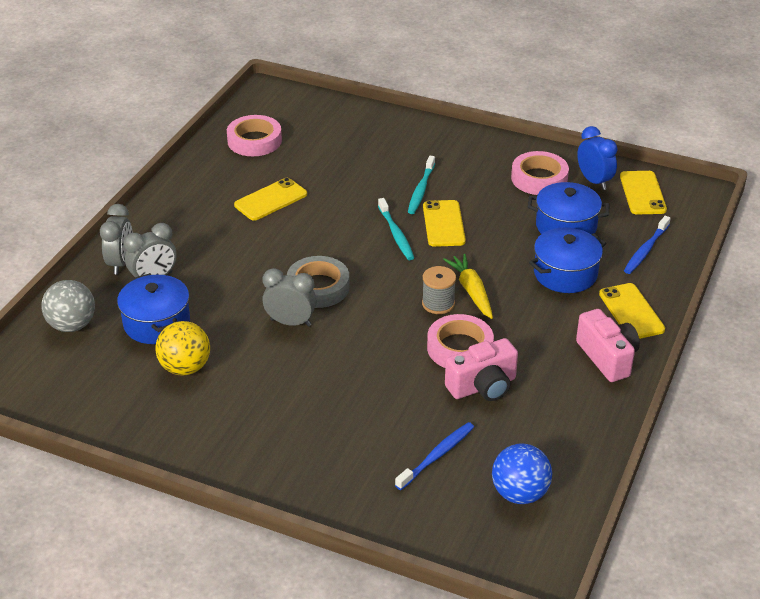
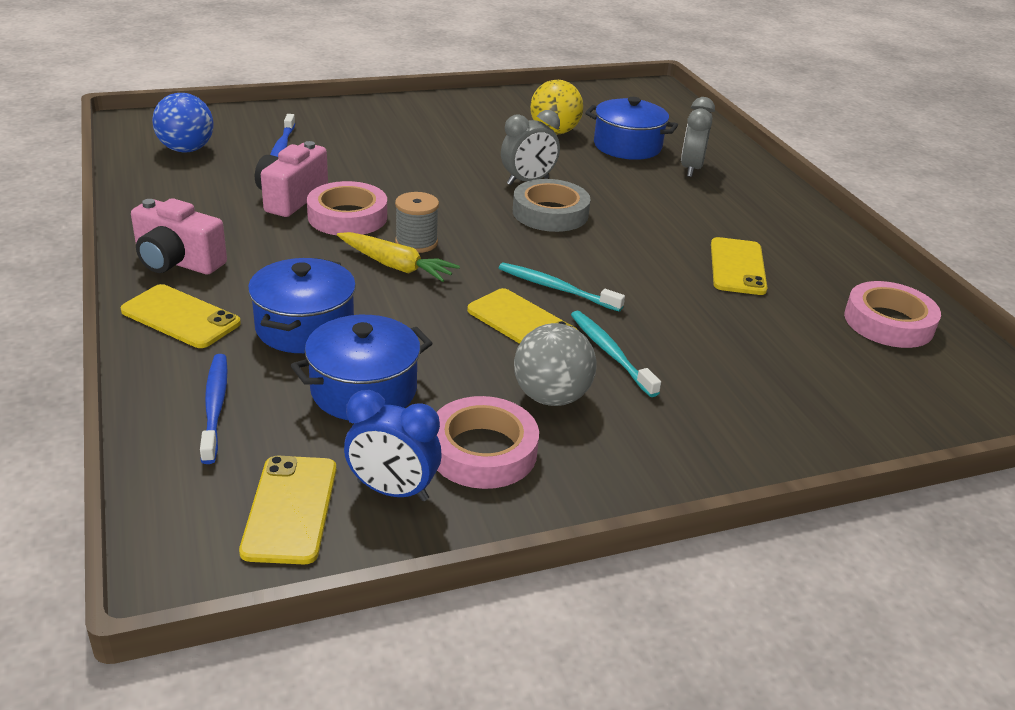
camera: 135 degrees right, 5 degrees down
grey ball [41,280,95,332] -> grey ball moved to [514,323,597,406]
grey clock [100,204,133,274] -> none
yellow phone [620,171,667,214] -> yellow phone turned 45 degrees clockwise [239,456,336,564]

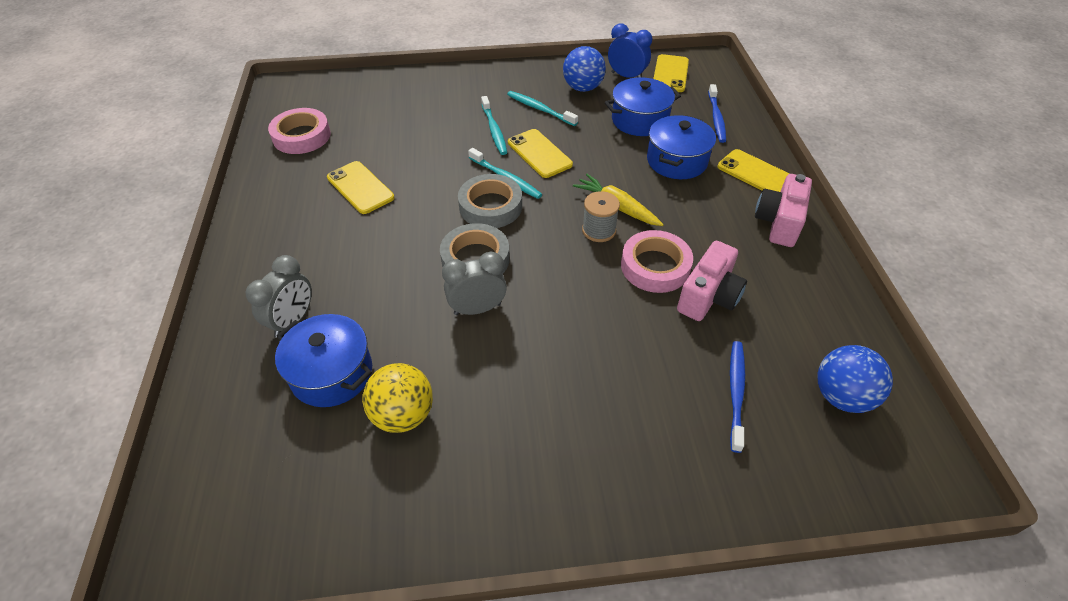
camera: 165 degrees left, 15 degrees up
pink camera [131,198,227,275] -> pink camera turned 105 degrees counterclockwise [755,174,812,247]
pink tape [437,396,539,489] -> blue ball [563,46,606,92]
grey ball [514,323,597,406] -> turquoise toothbrush [507,91,578,126]
yellow phone [711,237,767,295] -> yellow phone turned 60 degrees counterclockwise [327,161,395,214]
none -> grey tape [458,174,522,228]

